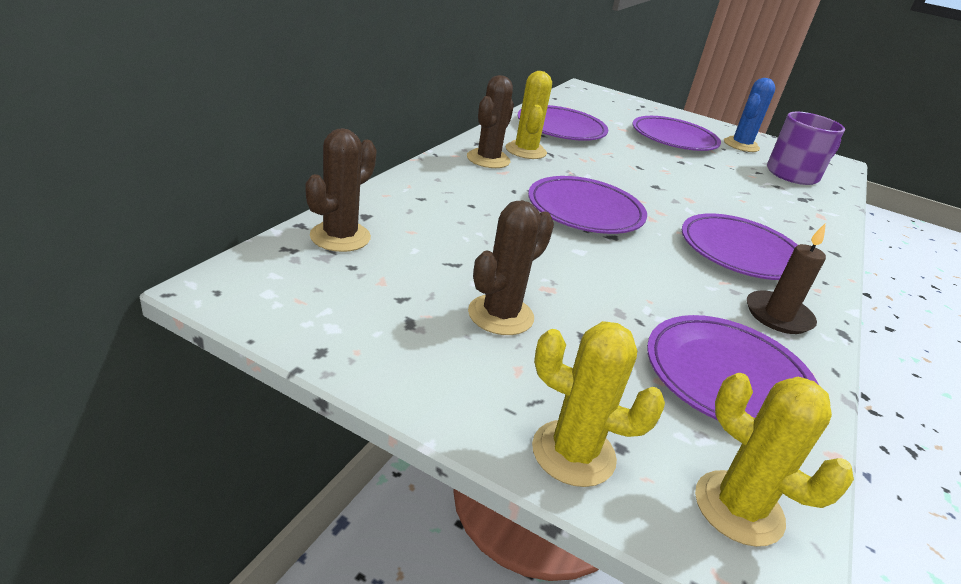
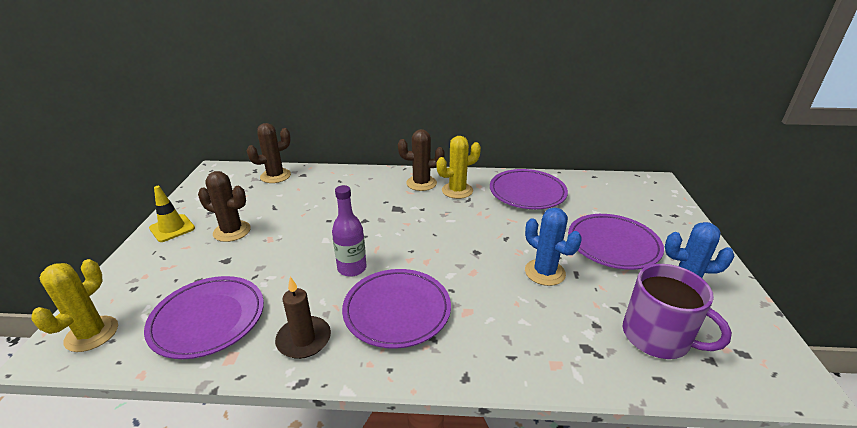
camera: 70 degrees right, 0 degrees up
brown cactus [305,128,377,252] -> brown cactus turned 45 degrees counterclockwise [247,123,291,183]
purple plate [528,176,647,234] -> none
yellow cactus [532,321,665,487] -> none
none -> yellow traffic cone [149,186,195,242]
none -> purple bottle [332,185,367,277]
none -> blue cactus [525,208,582,286]

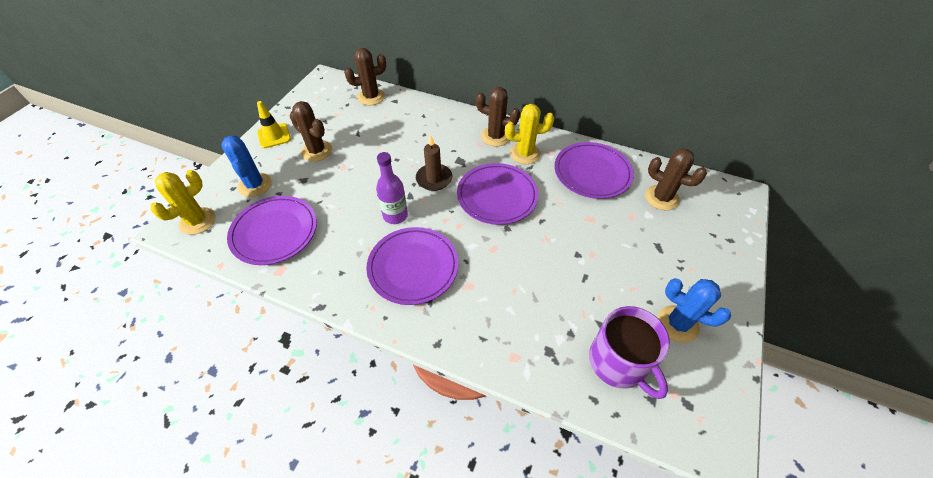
camera: 20 degrees right, 20 degrees up
brown candle [275,277,331,359] -> brown candle moved to [416,135,452,191]
blue cactus [525,208,582,286] -> blue cactus moved to [221,136,272,197]
purple plate [568,214,664,270] -> purple plate moved to [457,163,538,225]
none -> brown cactus [645,148,707,210]

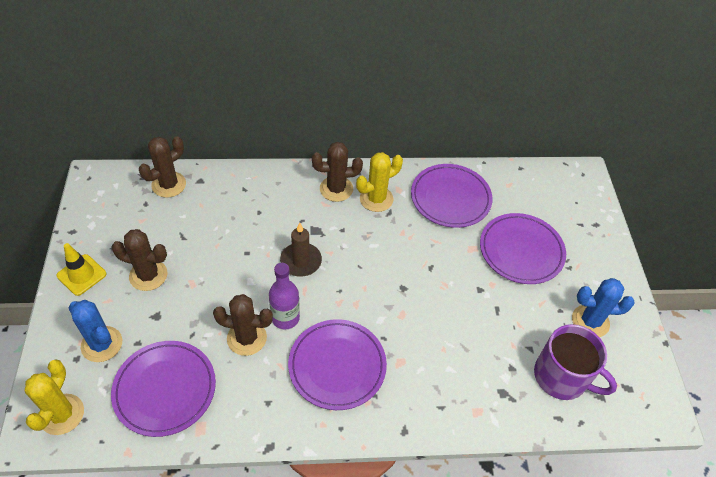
camera: 30 degrees left, 0 degrees up
purple plate [457,163,538,225] -> purple plate moved to [480,213,566,284]
brown cactus [645,148,707,210] -> brown cactus moved to [213,294,273,356]

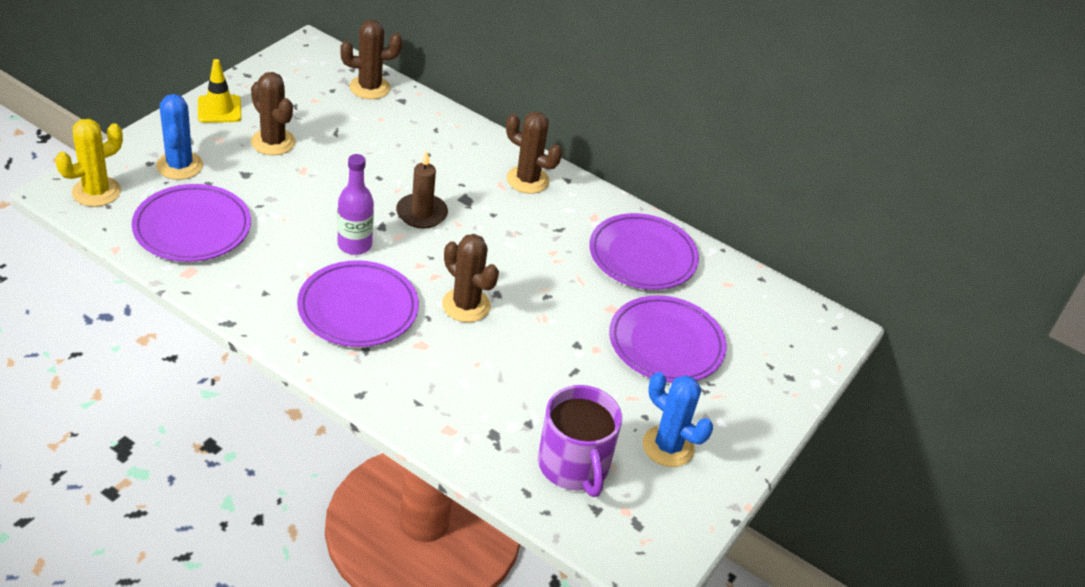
camera: 35 degrees right, 10 degrees down
brown cactus [213,294,273,356] -> brown cactus moved to [442,234,499,322]
yellow cactus [356,152,403,212] -> none

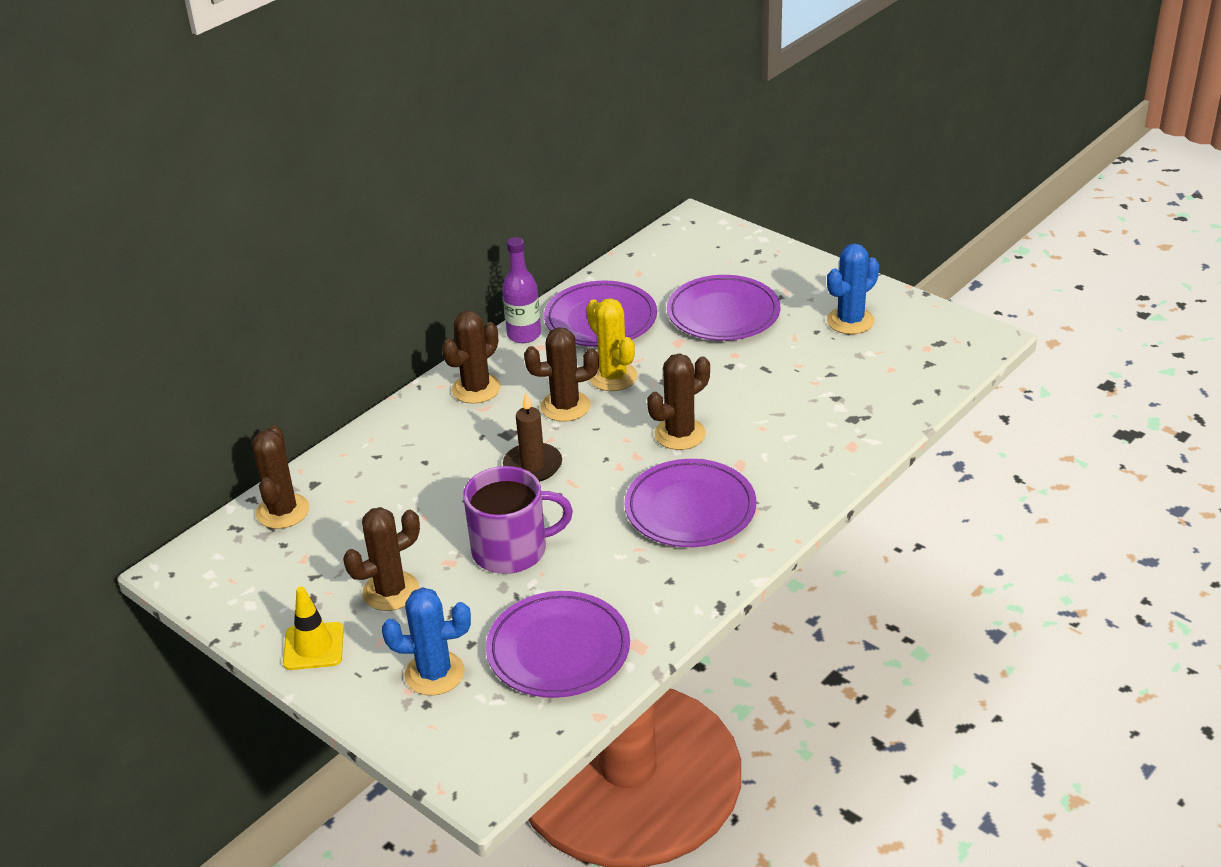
camera: 75 degrees left, 5 degrees down
yellow cactus [55,119,123,207] -> yellow cactus moved to [586,298,637,391]
purple bottle [337,154,374,255] -> purple bottle moved to [502,237,541,343]
purple mug [538,385,622,497] -> purple mug moved to [463,466,573,574]
none -> brown cactus [524,327,599,422]

